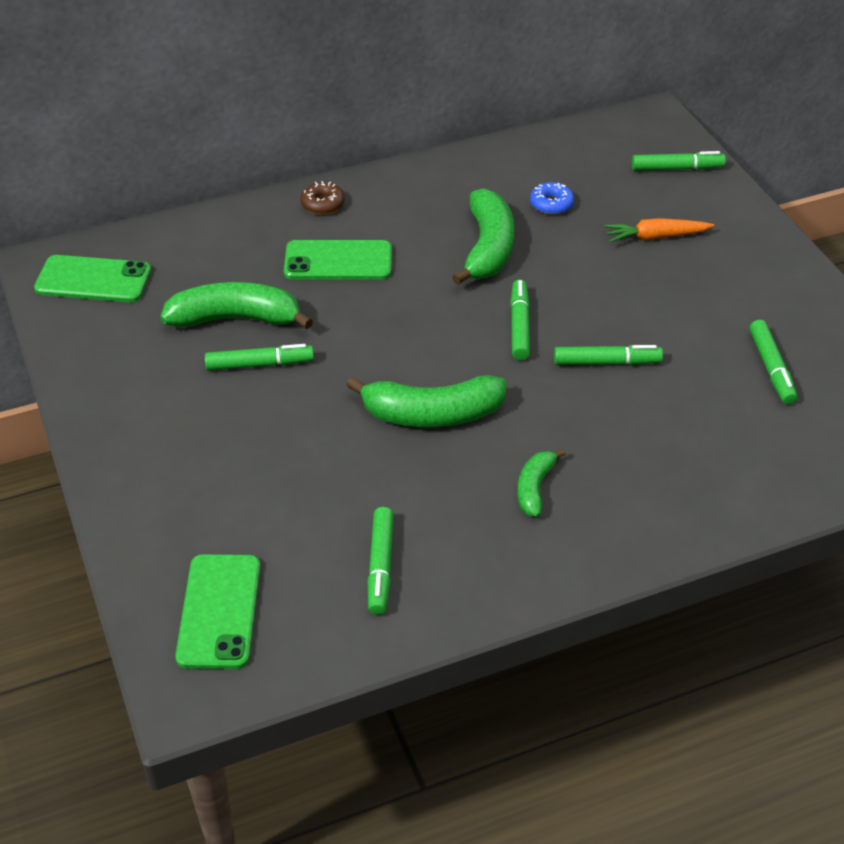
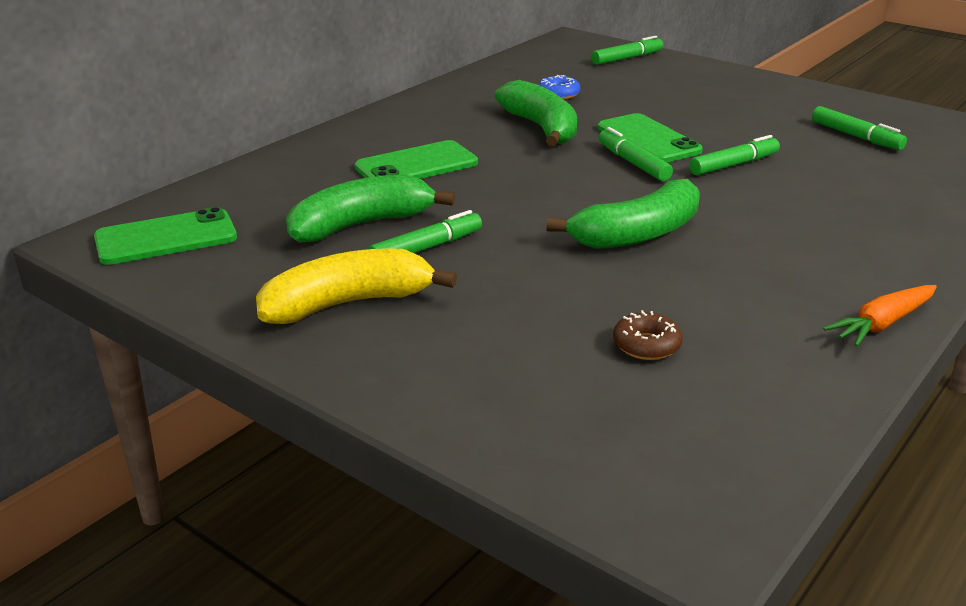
camera: 30 degrees left, 15 degrees down
green phone [175,554,260,669] -> green phone moved to [598,113,703,163]
brown donut [300,181,345,215] -> brown donut moved to [613,310,683,360]
green marker [368,507,394,615] -> none
green banana [517,449,566,517] -> none
orange carrot [604,218,714,242] -> orange carrot moved to [823,285,936,347]
none -> yellow banana [256,248,457,324]

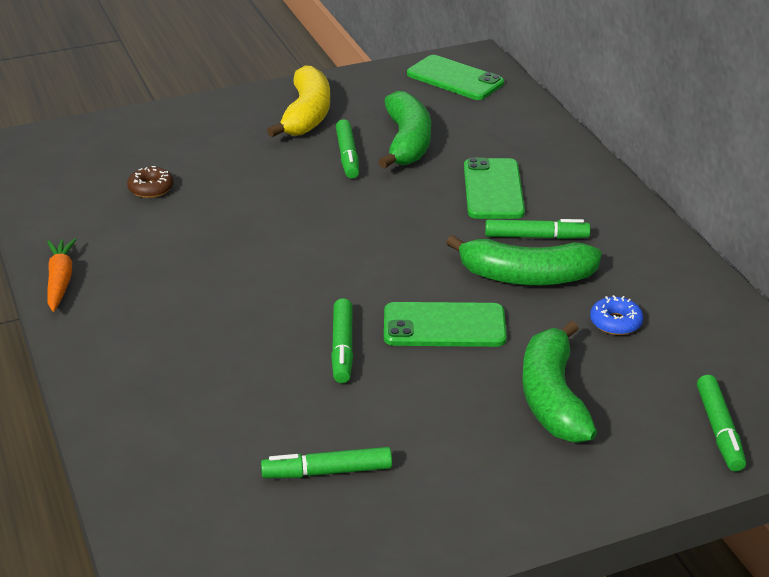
camera: 120 degrees right, 5 degrees up
green phone [94,207,237,265] -> green phone turned 60 degrees counterclockwise [407,55,504,100]
green banana [546,179,700,249] -> green banana moved to [522,321,597,443]
green marker [599,127,673,181] -> green marker moved to [485,219,590,239]

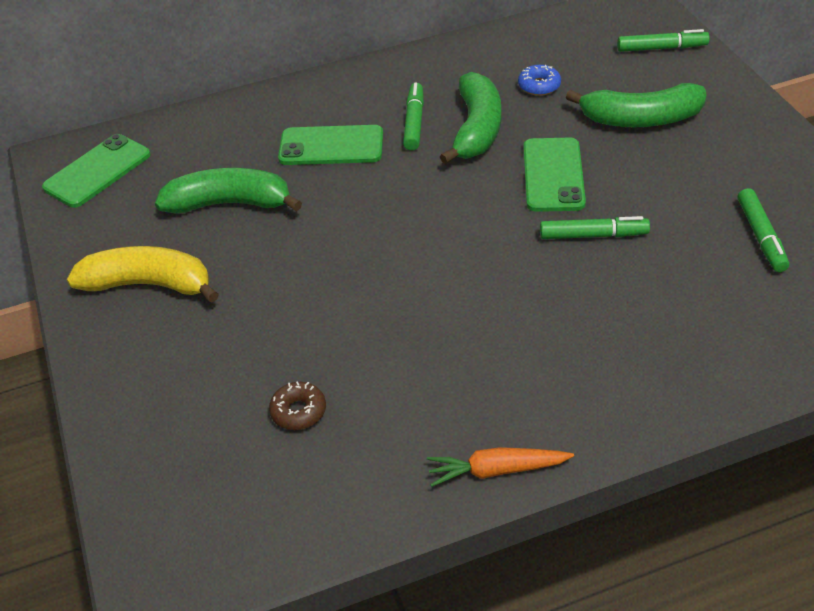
camera: 85 degrees left, 10 degrees up
green marker [336,119,359,179] -> none

